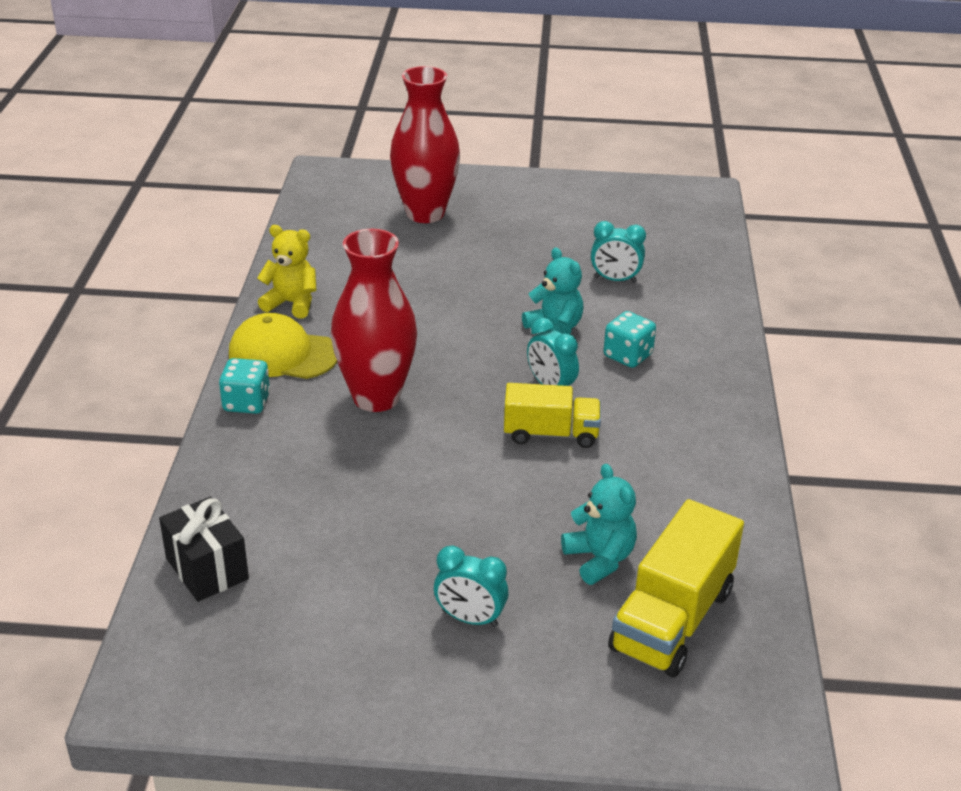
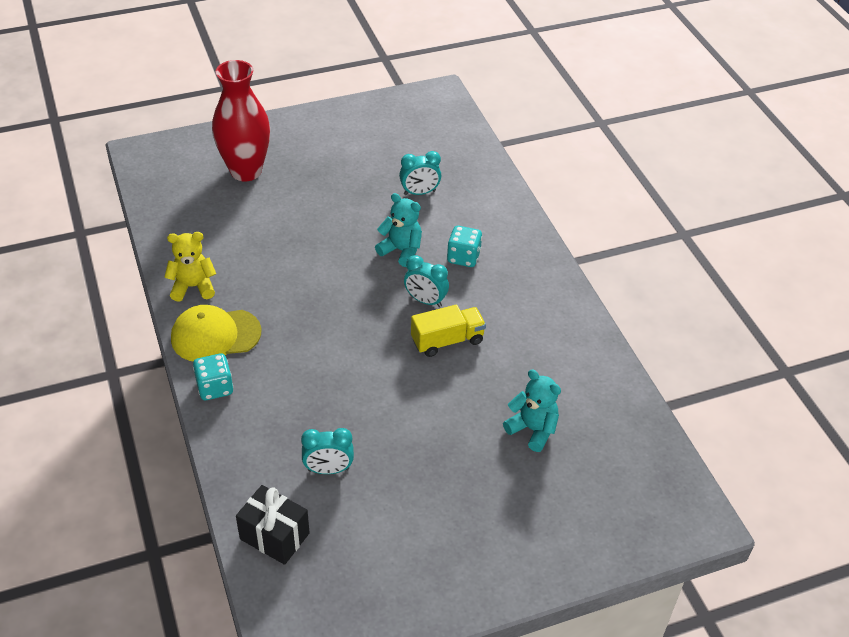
camera: 25 degrees left, 10 degrees up
red vase [331,229,417,412] -> none
turquoise clock [434,546,509,627] -> turquoise clock moved to [301,428,354,474]
yellow truck [608,499,744,677] -> none

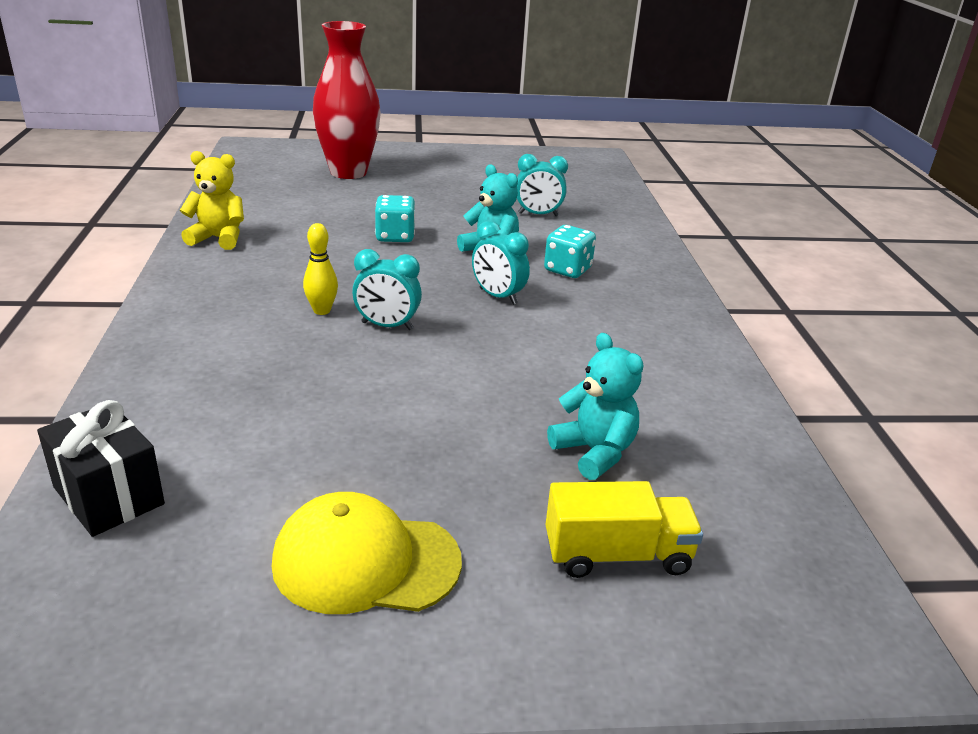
camera: 15 degrees right, 15 degrees down
yellow cap [171,305,261,362] -> yellow cap moved to [272,492,462,614]
turquoise dice [193,353,233,400] -> turquoise dice moved to [375,195,415,242]
turquoise clock [301,428,354,474] -> turquoise clock moved to [352,249,422,330]
yellow truck [411,305,486,357] -> yellow truck moved to [545,481,703,578]
none -> yellow bowling pin [303,223,338,315]

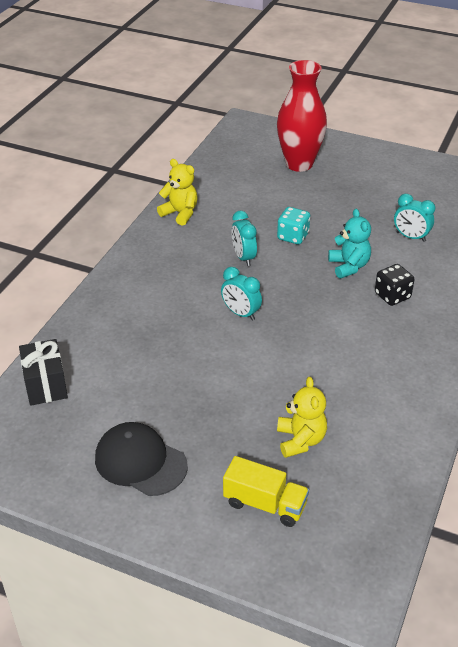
camera: 30 degrees right, 10 degrees up
yellow cap [272,492,462,614] -> black cap [95,422,188,496]
yellow bowling pin [303,223,338,315] -> none
turquoise clock [472,221,530,305] -> turquoise clock moved to [232,211,257,266]
turquoise dice [544,225,596,278] -> black dice [375,264,415,306]
turquoise teddy bear [547,333,644,480] -> yellow teddy bear [277,377,327,458]

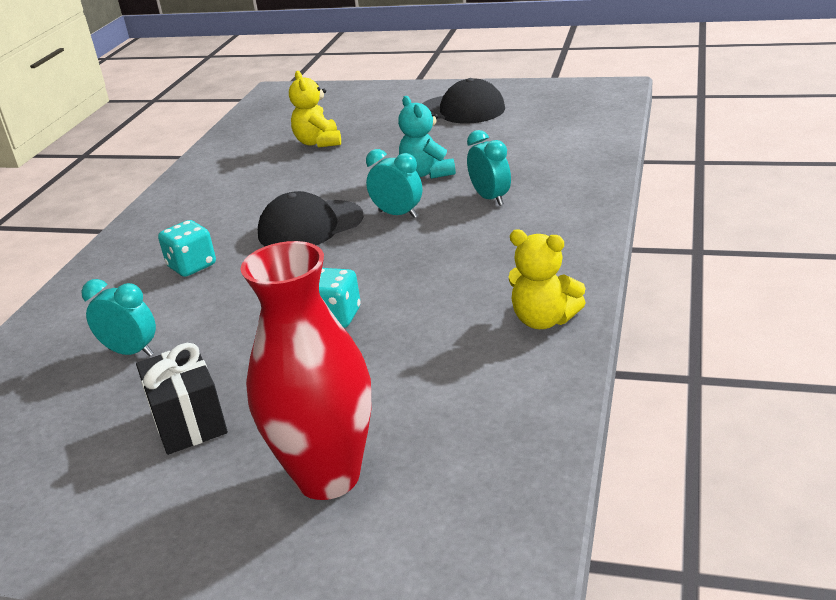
camera: 175 degrees right, 10 degrees down
black gift [19,339,68,406] -> black gift moved to [136,343,228,455]
yellow truck [223,456,309,527] -> none
turquoise clock [232,211,257,266] -> turquoise clock moved to [467,130,511,206]
turquoise teddy bear [328,209,371,279] -> turquoise teddy bear moved to [398,96,456,179]
black dice [375,264,415,306] -> turquoise dice [158,220,216,277]
none -> black cap [258,191,364,246]

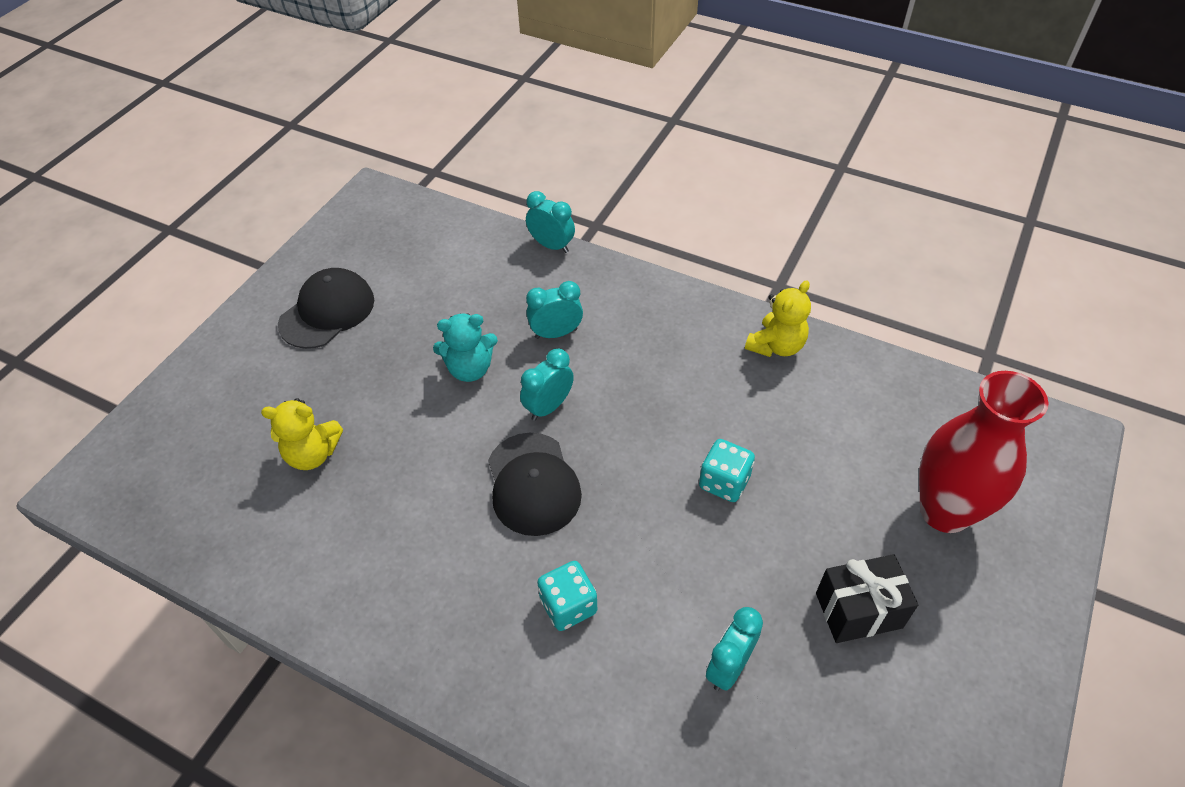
camera: 80 degrees left, 20 degrees up
none -> turquoise clock [526,191,575,253]

